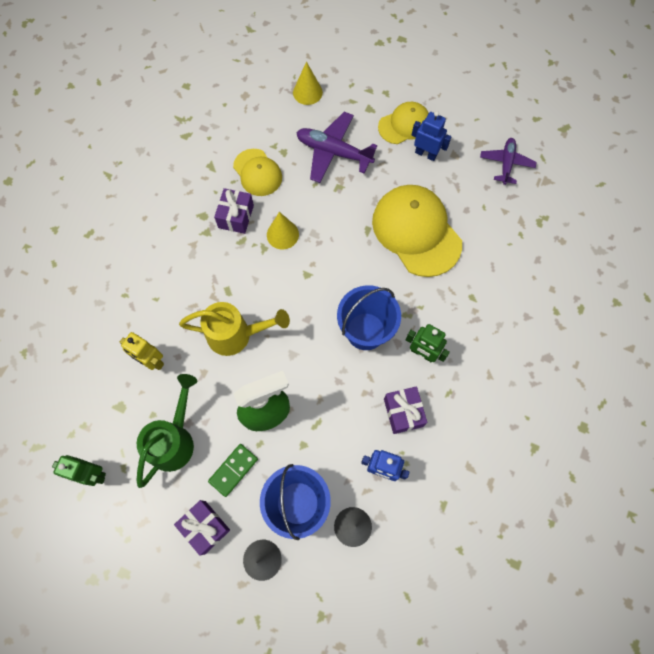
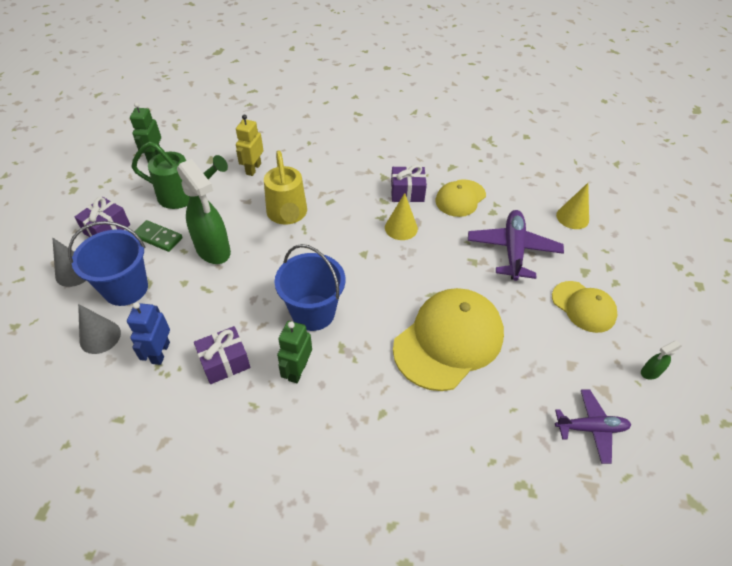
camera: 75 degrees right, 20 degrees down
blue robot [412,111,452,161] -> none
none -> green spray bottle [641,340,682,379]

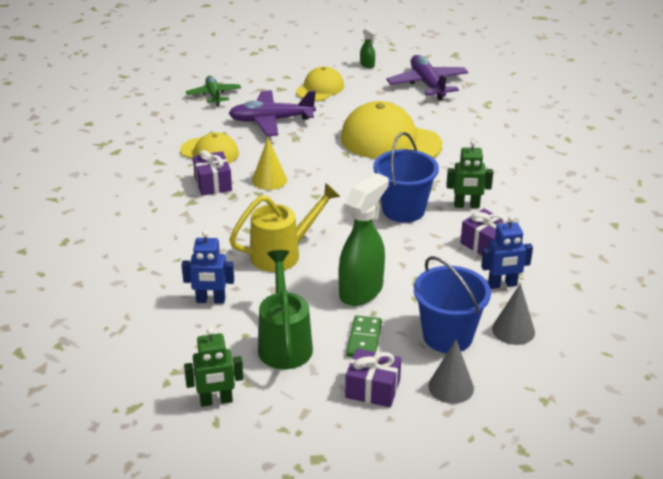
camera: 105 degrees left, 15 degrees down
yellow robot [236,114,263,176] -> blue robot [182,230,234,303]
purple plane [555,390,631,464] -> purple plane [386,55,468,100], size x1.54
yellow cone [556,183,589,229] -> green plane [186,76,241,106]

